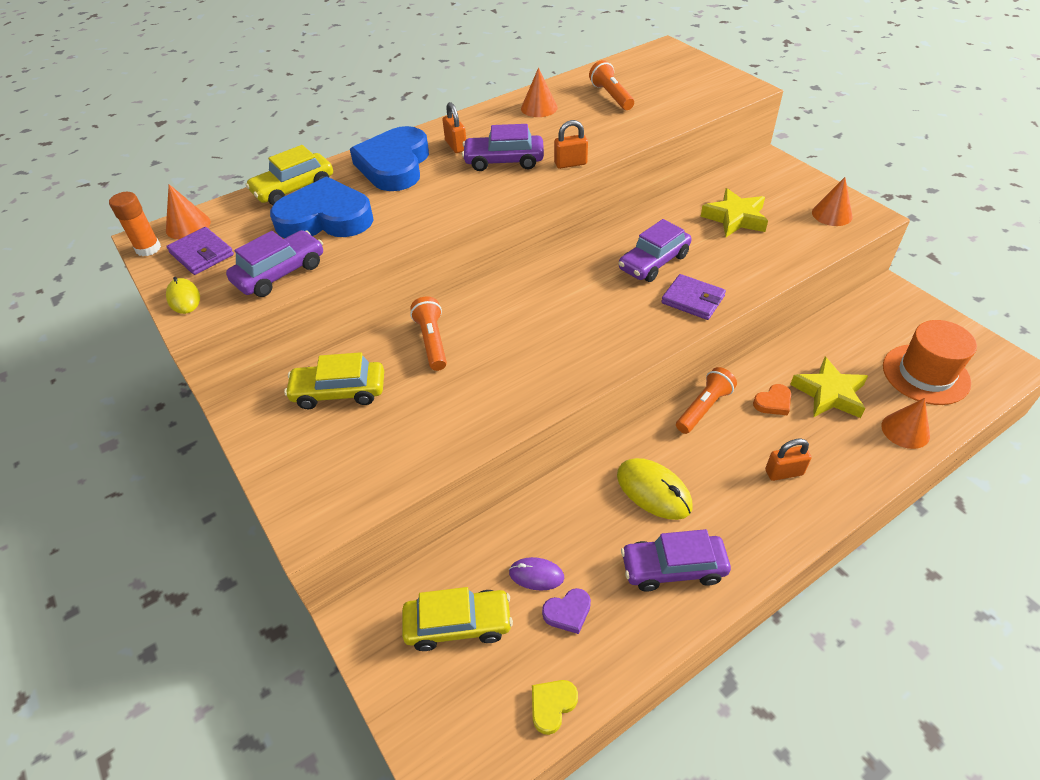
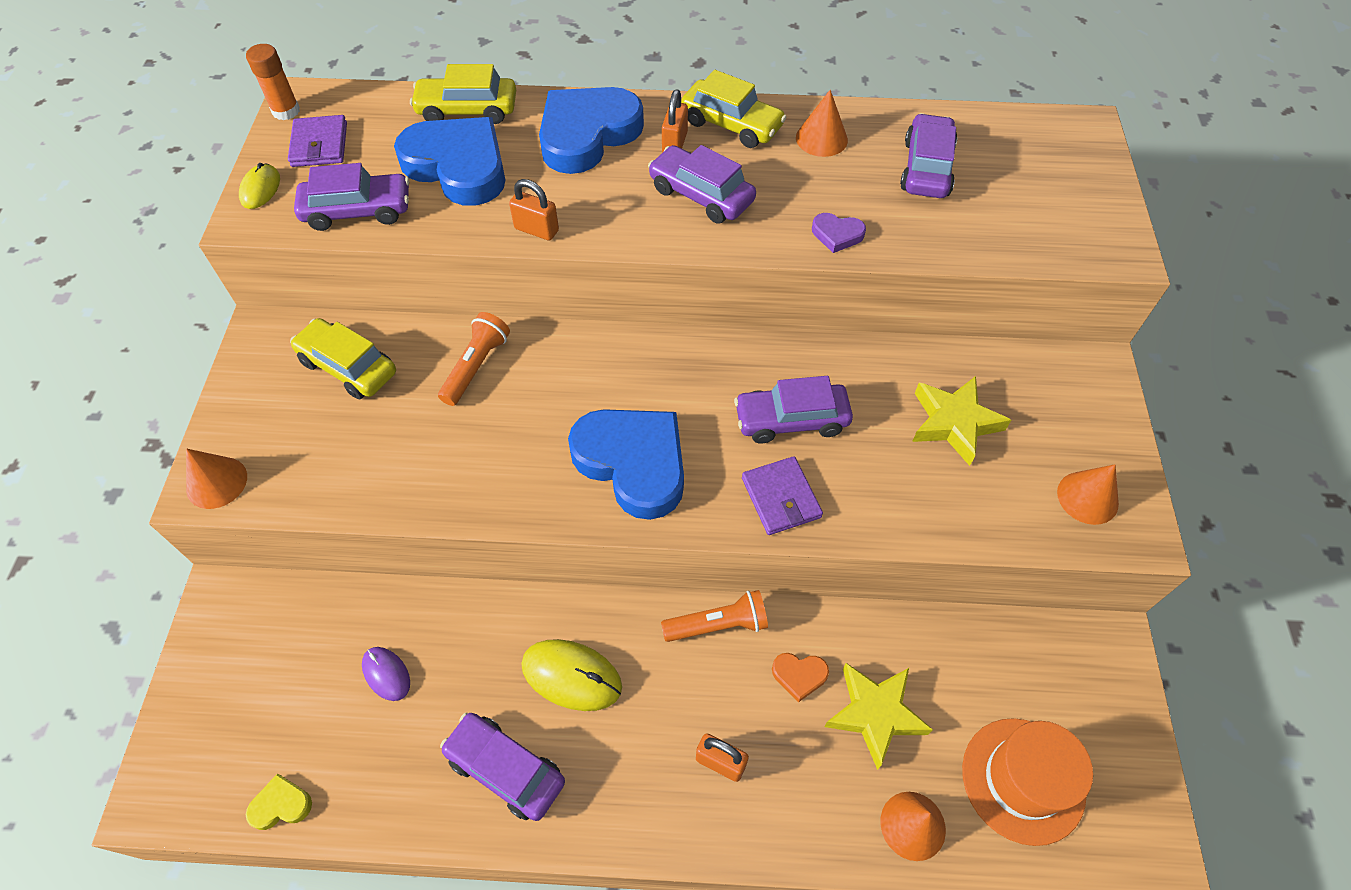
camera: 35 degrees right, 10 degrees up
orange cone [166,184,211,239] -> orange cone moved to [186,449,247,509]
yellow car [402,587,513,651] -> yellow car moved to [681,70,787,148]
purple heart [542,588,591,634] -> purple heart moved to [812,213,866,253]
orange padlock [554,120,588,169] -> orange padlock moved to [509,179,559,241]
orange flashlight [589,60,634,110] -> purple car [900,113,957,198]
yellow mouse [617,458,692,520] -> yellow mouse turned 60 degrees counterclockwise [521,639,622,711]
none -> blue heart [568,409,684,520]

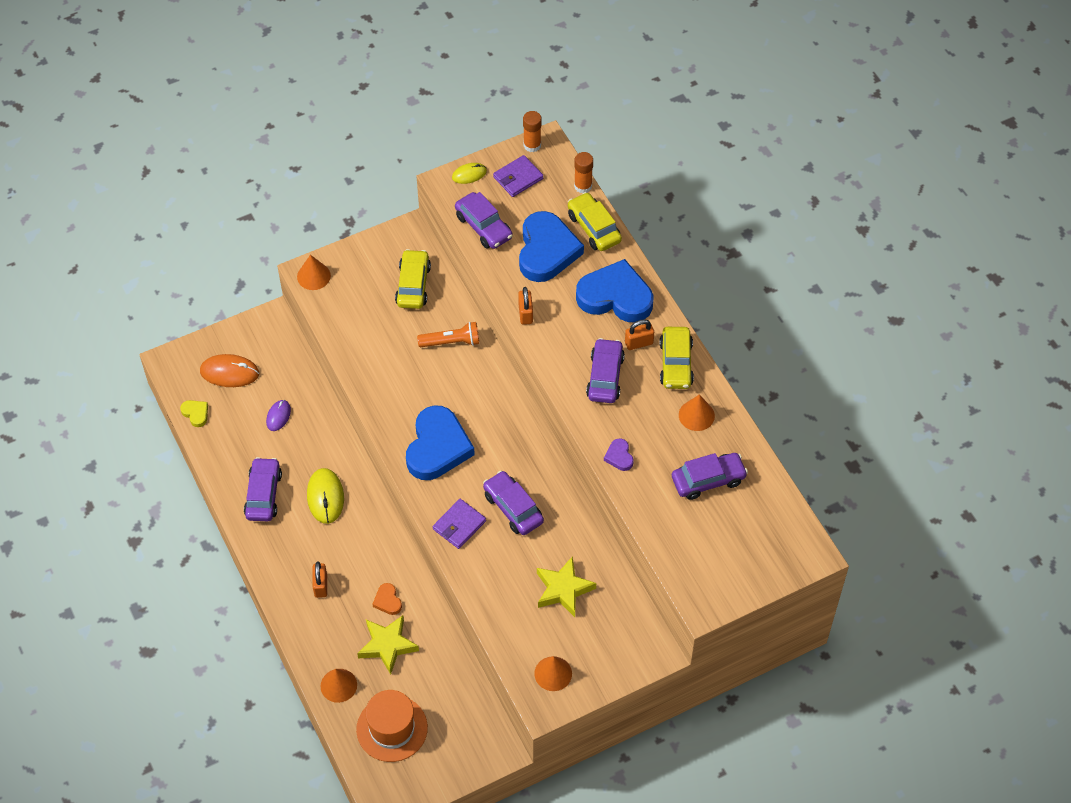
camera: 60 degrees right, 0 degrees up
orange flashlight [661,590,768,642] -> none
none -> orange mouse [200,354,259,387]
none -> orange glue stick [574,152,593,193]

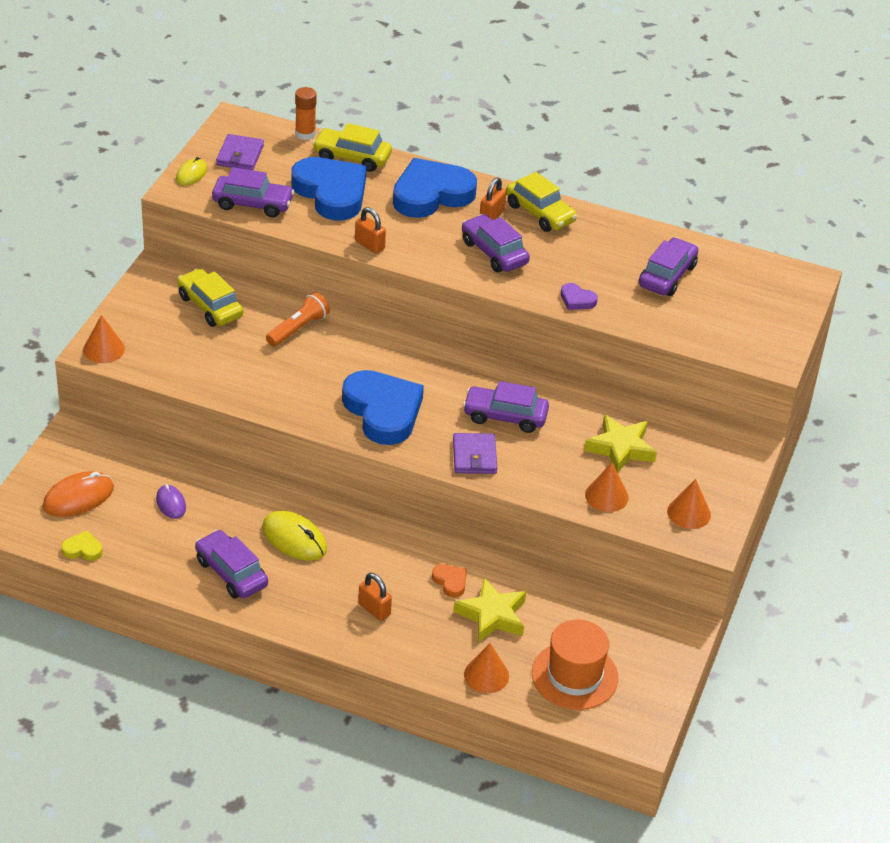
camera: 45 degrees left, 15 degrees down
orange heart [372,583,402,615] -> orange heart turned 150 degrees counterclockwise [432,564,467,597]
orange glue stick [523,111,542,152] -> none
orange cone [679,394,715,431] -> orange cone moved to [585,462,629,512]

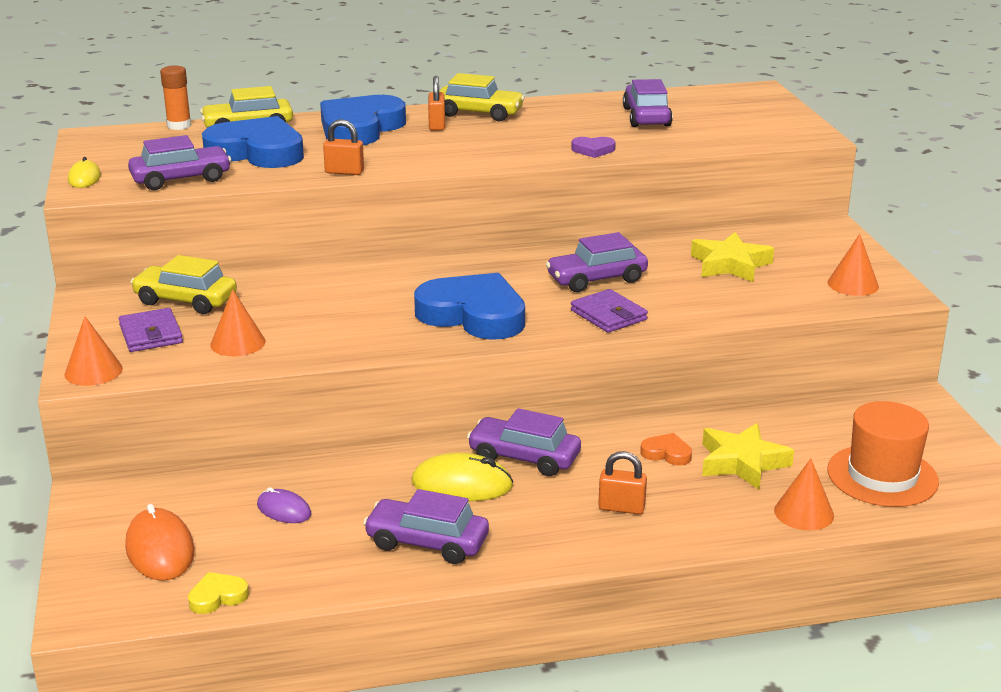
camera: 30 degrees left, 15 degrees down
orange mouse [43,471,114,517] -> orange mouse turned 45 degrees counterclockwise [125,504,195,581]
purple wallet [216,134,264,170] -> purple wallet moved to [119,308,183,352]
orange flashlight [266,292,330,347] -> none
purple car [462,214,530,272] -> purple car moved to [467,408,581,476]
orange cone [585,462,629,512] -> orange cone moved to [210,289,265,356]

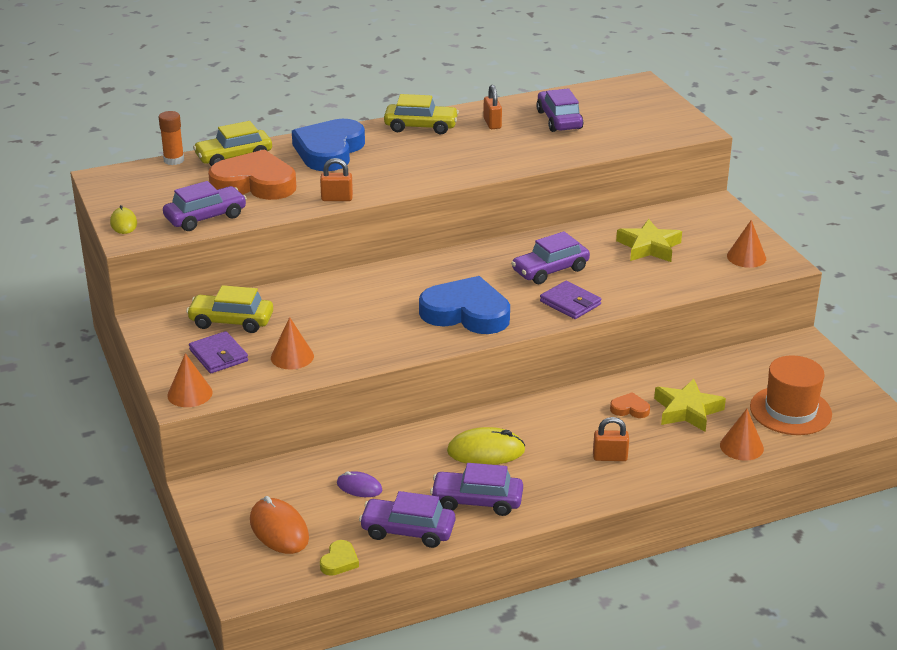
camera: 10 degrees left, 5 degrees up
yellow heart [188,572,249,614] -> yellow heart turned 150 degrees clockwise [320,540,359,576]
blue heart [202,116,304,168] -> orange heart [208,149,296,200]
orange padlock [428,76,445,131] -> orange padlock moved to [483,85,502,129]
purple car [467,408,581,476] -> purple car moved to [359,491,455,548]
purple heart [571,137,616,158] -> none

